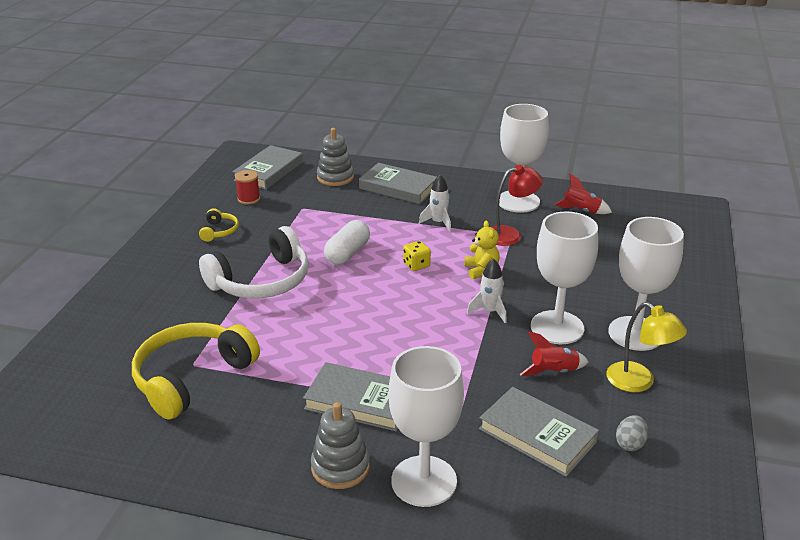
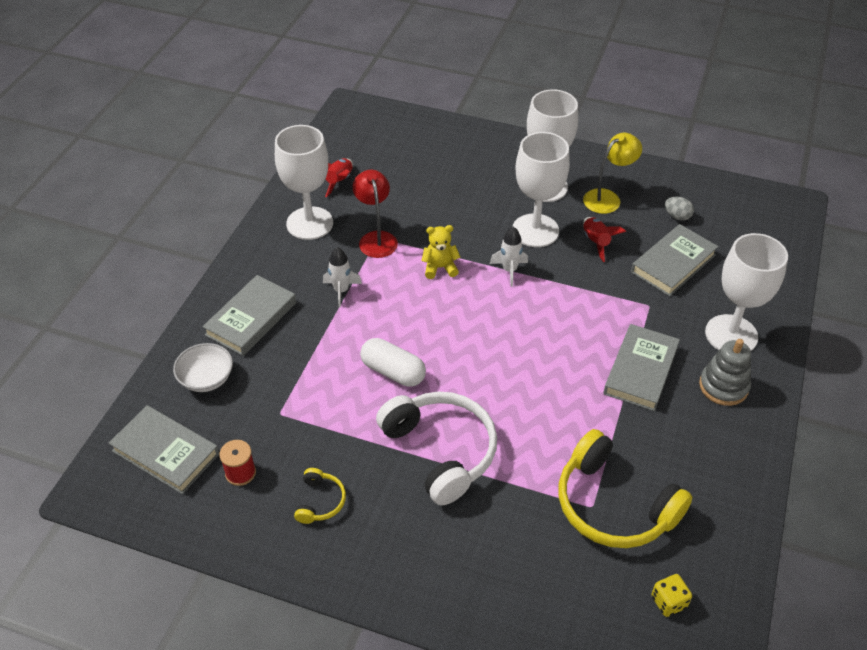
camera: 85 degrees left, 15 degrees up
yellow headphones [199,208,239,242] -> yellow headphones turned 90 degrees clockwise [294,468,346,524]
grey stacking toy [317,128,354,186] -> white bowl [173,343,233,392]
yellow dice [403,241,431,271] -> yellow dice moved to [651,574,692,617]

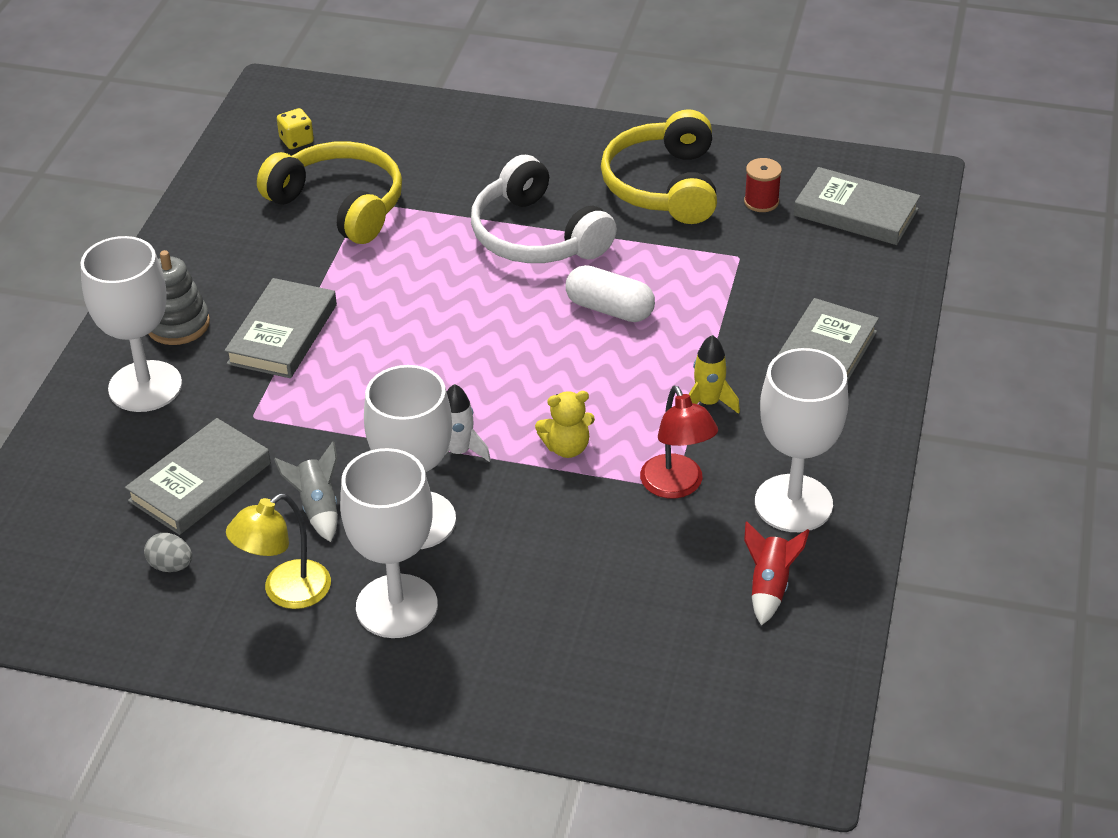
camera: 175 degrees right, 5 degrees down
white bowl [173,343,233,392] -> none
yellow headphones [294,468,346,524] -> yellow headphones [601,109,717,224], size x2.19
white rocket [323,247,362,307] -> yellow rocket [689,335,740,414]
red rocket [583,217,626,262] -> grey rocket [274,441,338,542]

